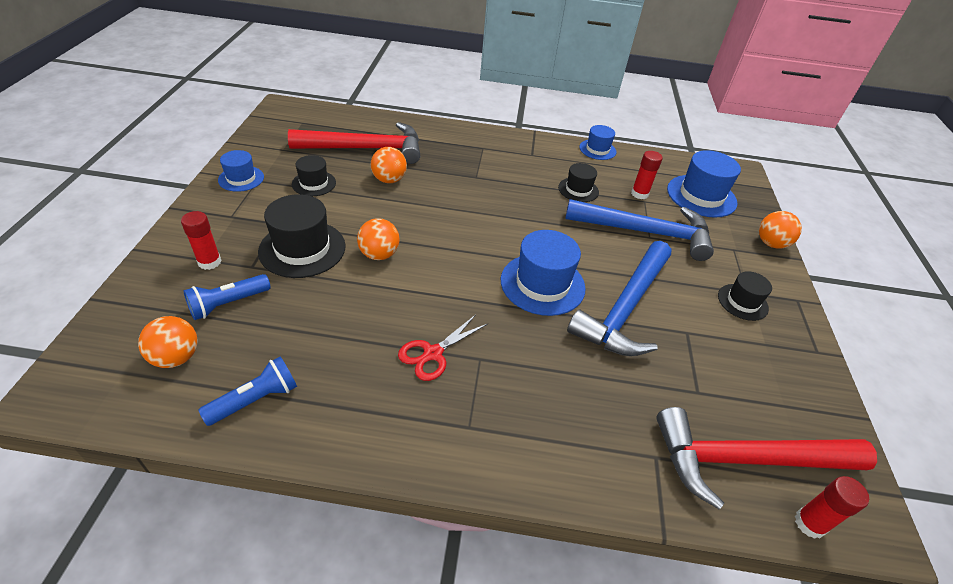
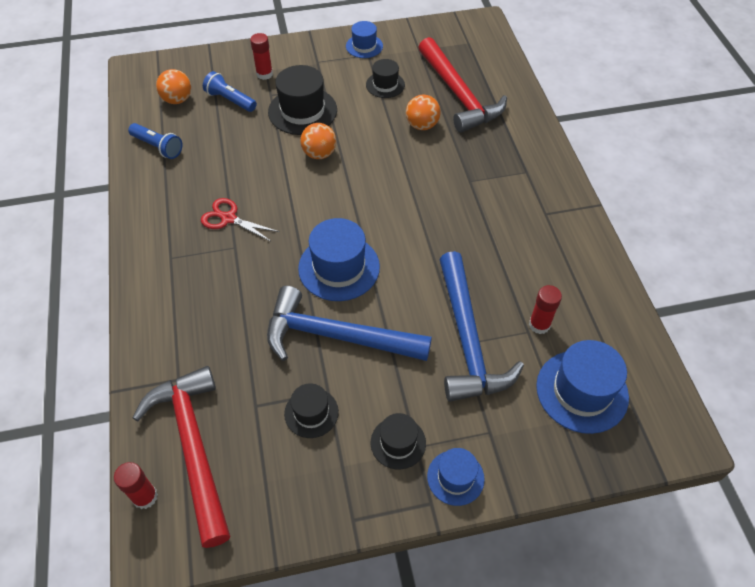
camera: 75 degrees right, 10 degrees up
black hat [558,163,599,202] -> black hat moved to [284,383,339,438]
blue hat [579,125,616,160] -> blue hat moved to [427,448,485,506]
orange ball [759,211,802,249] -> none

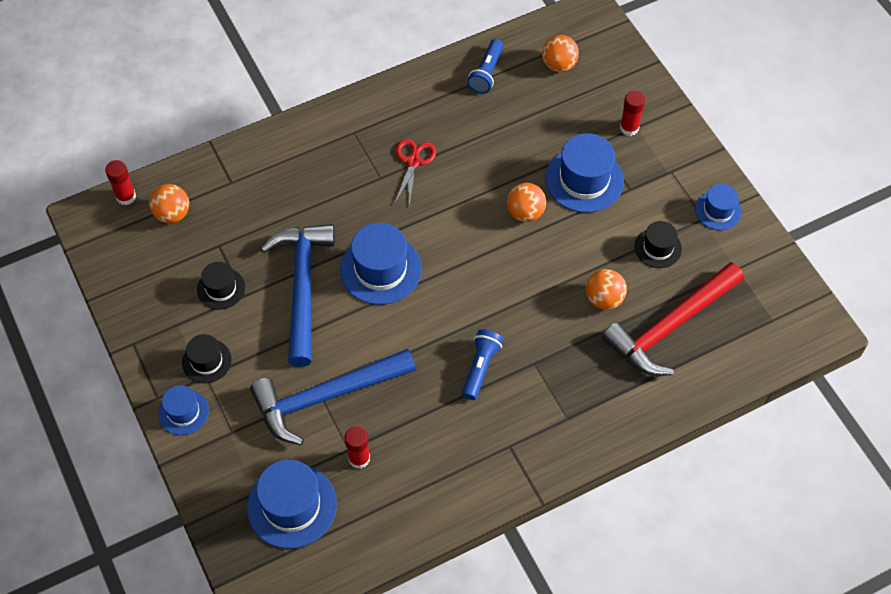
camera: 75 degrees right, 5 degrees up
red hammer [133,366,230,548] -> orange ball [149,184,189,223]
blue flashlight [203,71,257,112] -> blue flashlight moved to [462,329,503,400]
black hat [268,65,337,135] -> blue hat [545,133,624,213]

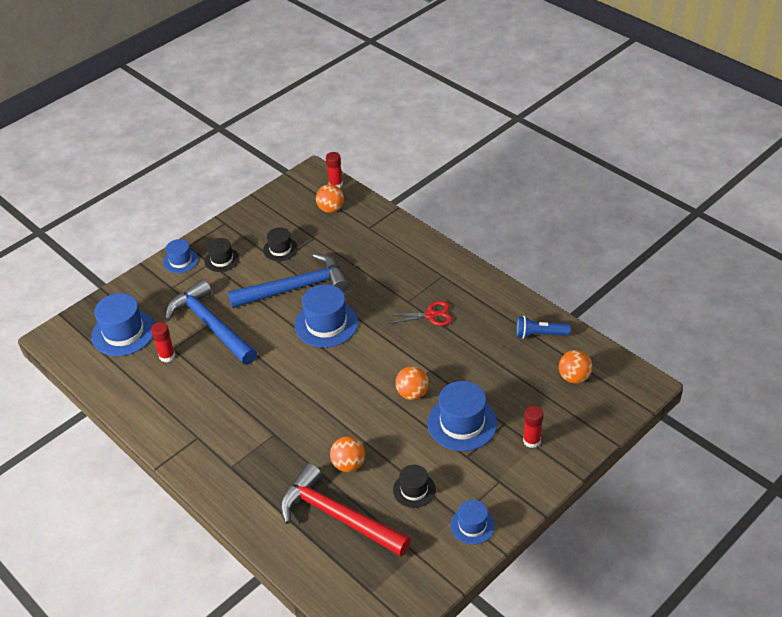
camera: 75 degrees right, 15 degrees down
blue flashlight [462,329,503,400] -> none

